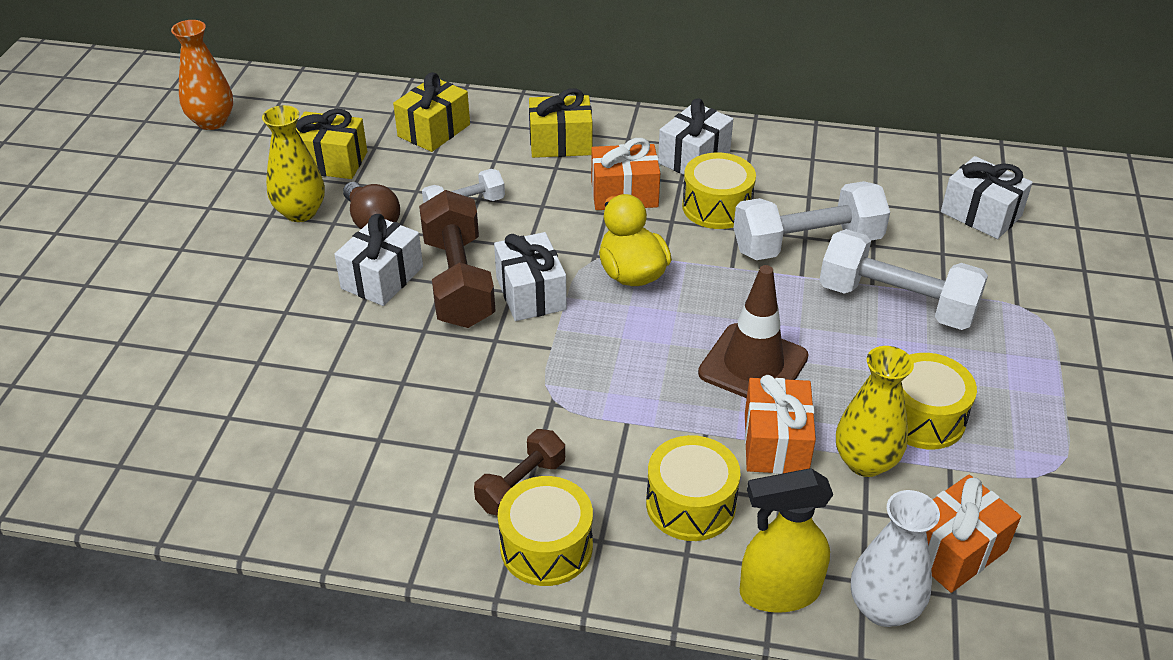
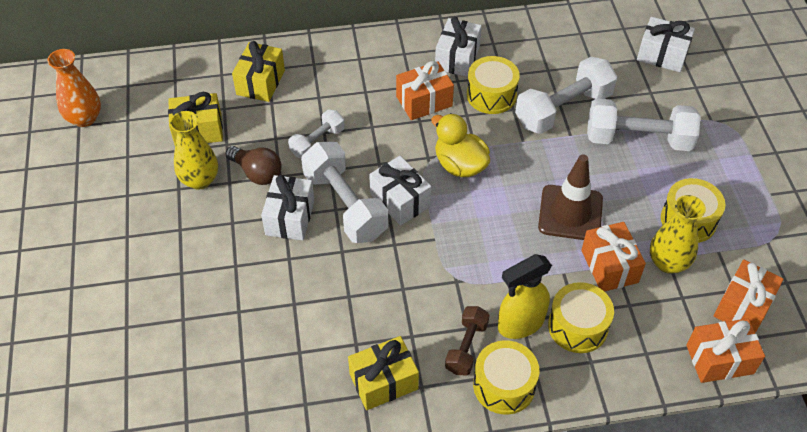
camera: 20 degrees left, 10 degrees up
brown dumbbell [419,190,495,328] -> white dumbbell [301,142,388,243]
yellow gift [529,88,592,158] -> yellow gift moved to [348,336,419,410]
yellow spray bottle [740,469,833,613] -> yellow spray bottle moved to [498,254,552,339]
white vase [851,490,940,627] -> orange gift [686,318,765,383]

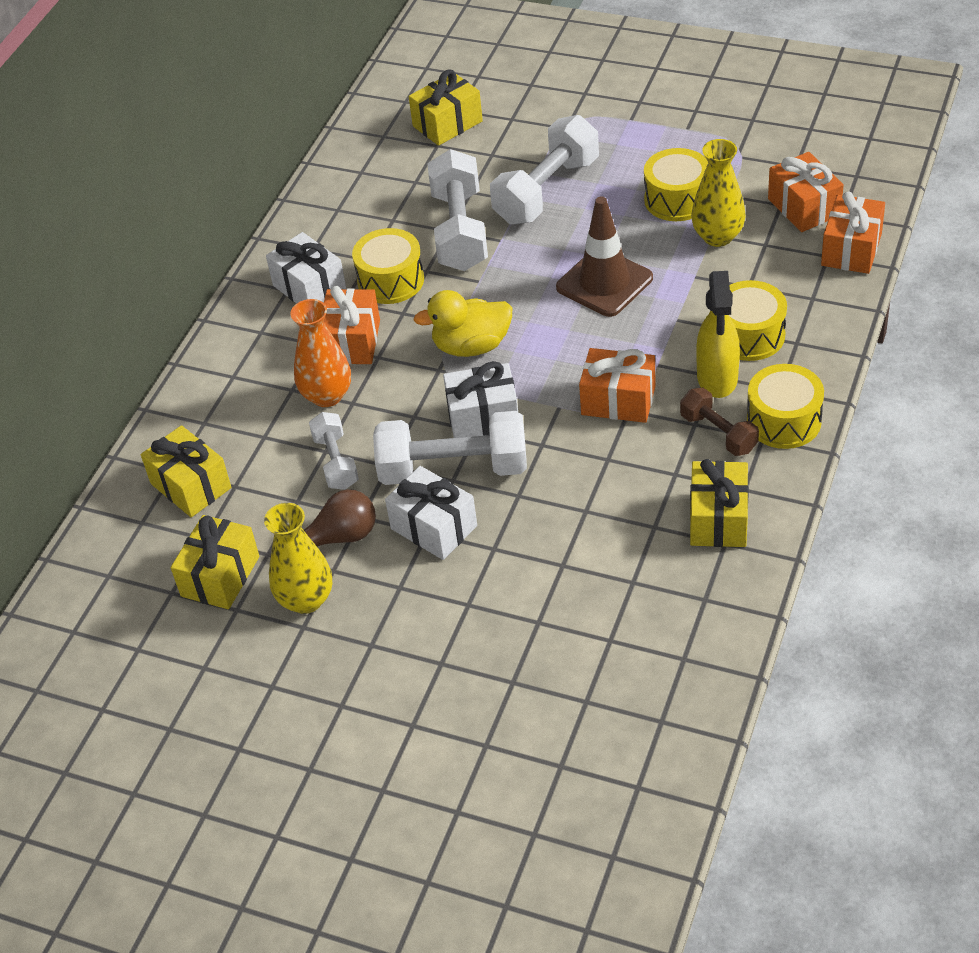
camera: 55 degrees left, 5 degrees down
orange vase [47,49,101,127] -> orange vase moved to [291,299,351,407]
orange gift [581,222,646,292] -> orange gift moved to [579,348,656,423]
white gift [637,17,695,72] -> yellow gift [409,70,483,146]

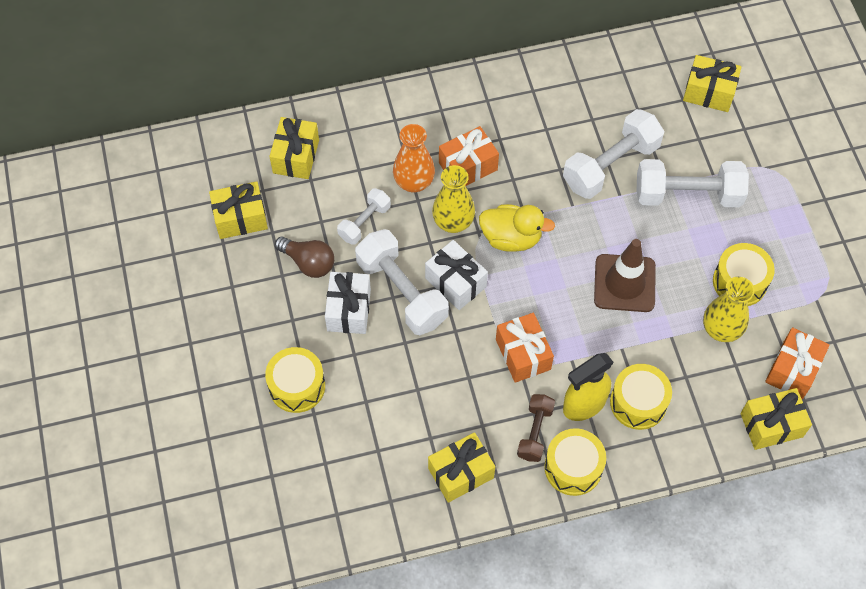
camera: 50 degrees right, 15 degrees up
yellow vase [264,503,332,614] -> yellow vase moved to [432,165,475,233]
white gift [266,232,346,304] -> none
yellow drum [352,228,424,304] -> yellow drum moved to [265,347,325,413]
yellow duck [414,290,512,357] -> yellow duck turned 150 degrees clockwise [479,204,555,252]
orange gift [821,192,885,274] -> yellow gift [740,388,812,450]

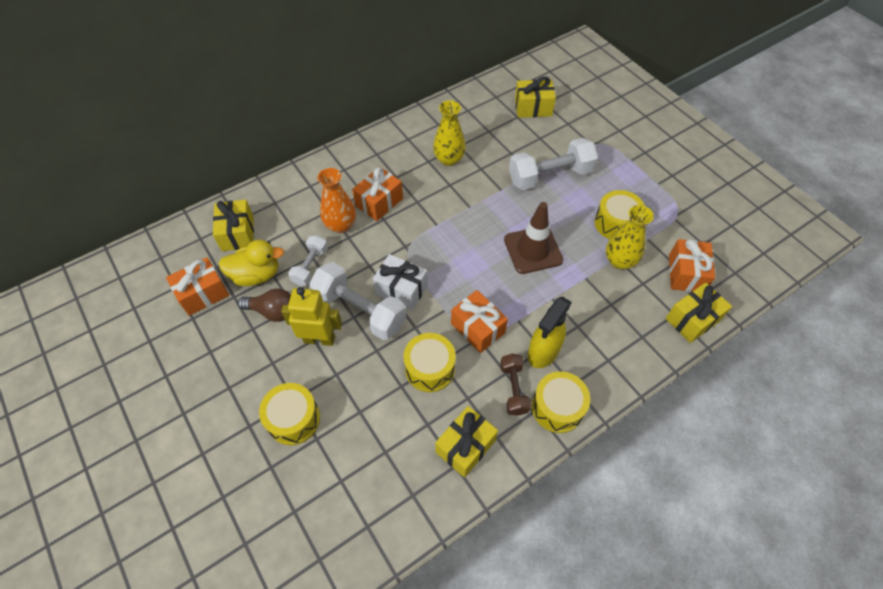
camera: 20 degrees left, 5 degrees down
yellow gift [209,181,268,239] -> orange gift [166,257,229,316]
white gift [325,272,371,334] -> yellow robot [281,287,342,346]
yellow vase [432,165,475,233] -> yellow vase moved to [433,100,466,166]
yellow duck [479,204,555,252] -> yellow duck moved to [219,240,284,286]
white dumbbell [563,109,664,199] -> none
yellow drum [610,364,672,430] -> yellow drum moved to [403,333,456,392]

